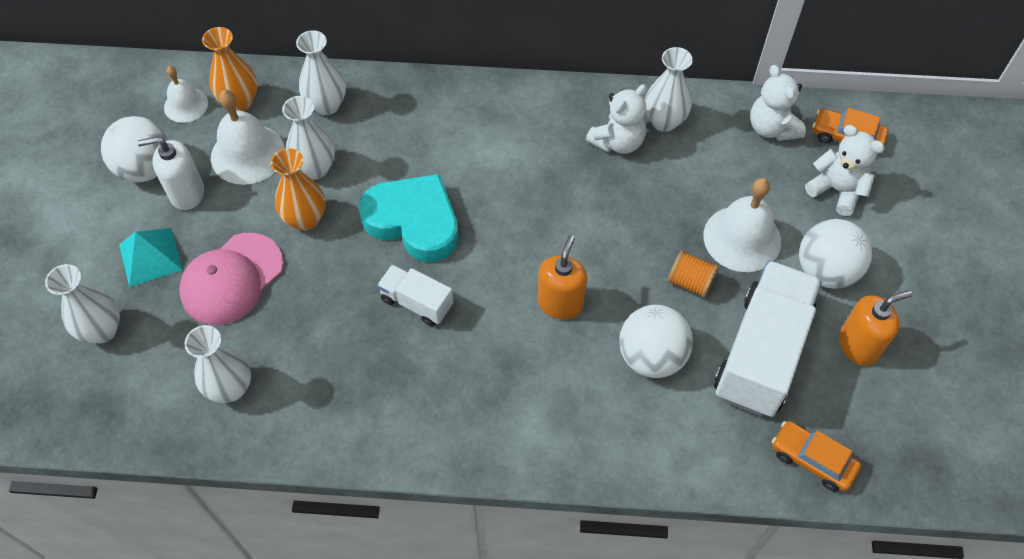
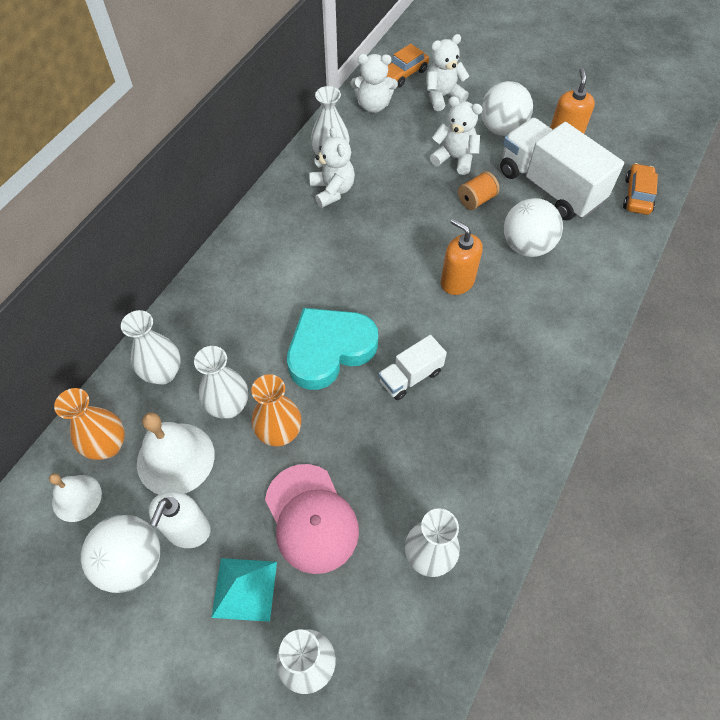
camera: 65 degrees left, 0 degrees up
white bell [703,178,781,272] -> white teddy bear [430,96,483,175]
orange car [772,421,861,492] -> orange car turned 135 degrees clockwise [623,163,658,215]

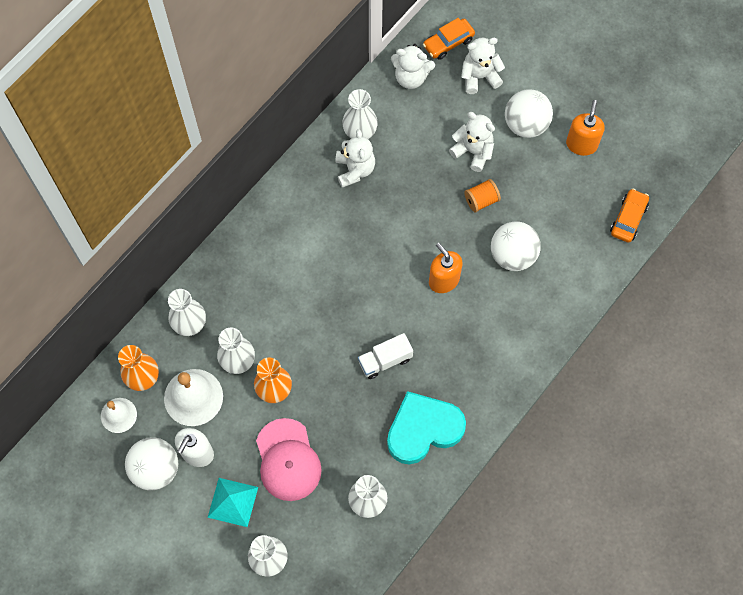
camera: 10 degrees right, 10 degrees up
turquoise heart [287,308,378,390] -> turquoise heart moved to [387,391,466,464]
white truck [500,118,624,220] -> none

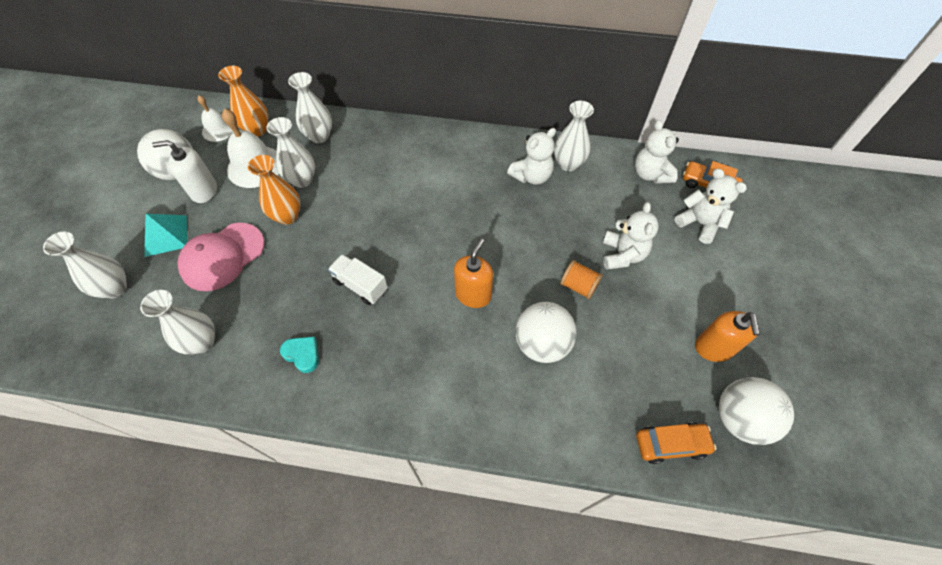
camera: 60 degrees right, 10 degrees down
turquoise heart [387,391,466,464] -> turquoise heart [280,337,319,373], size x0.45
white ball [505,89,553,138] -> white ball moved to [719,377,794,445]
orange soap dispenser [566,100,605,156] -> orange soap dispenser turned 105 degrees clockwise [695,311,760,362]

